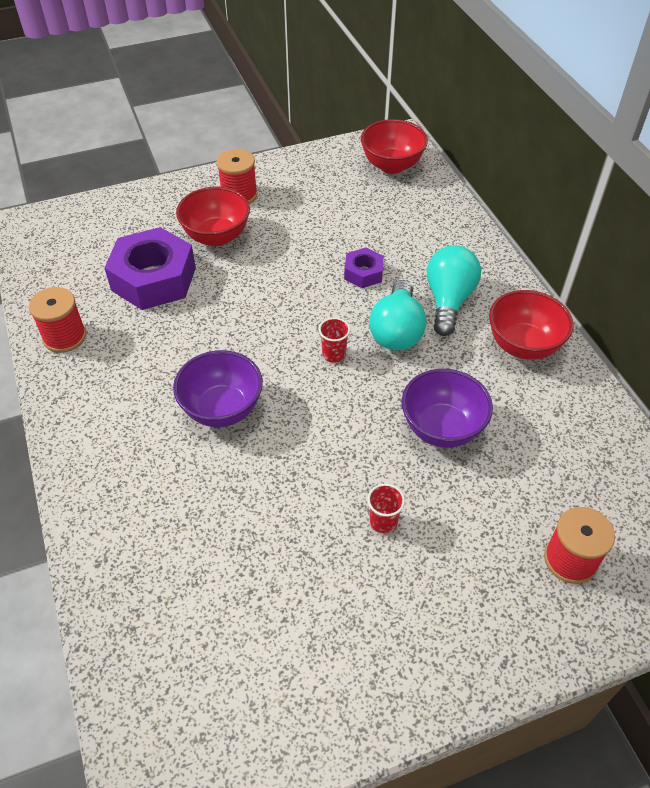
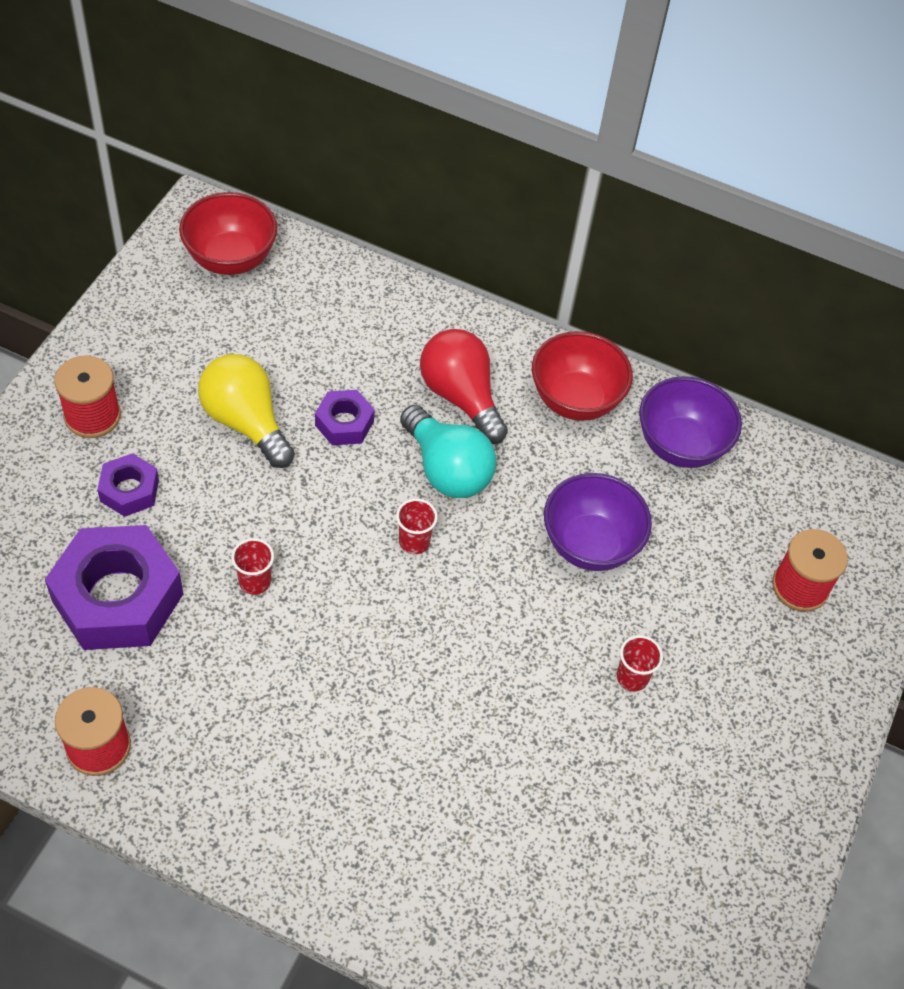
camera: 50 degrees left, 5 degrees up
purple bowl [173,350,263,427] -> purple bowl moved to [639,376,742,468]
red bowl [176,187,250,246] -> purple nut [97,453,159,517]
turquoise light bulb [427,245,481,336] -> red light bulb [420,329,508,444]
none -> yellow light bulb [198,354,295,468]
none -> red cup [231,538,274,595]

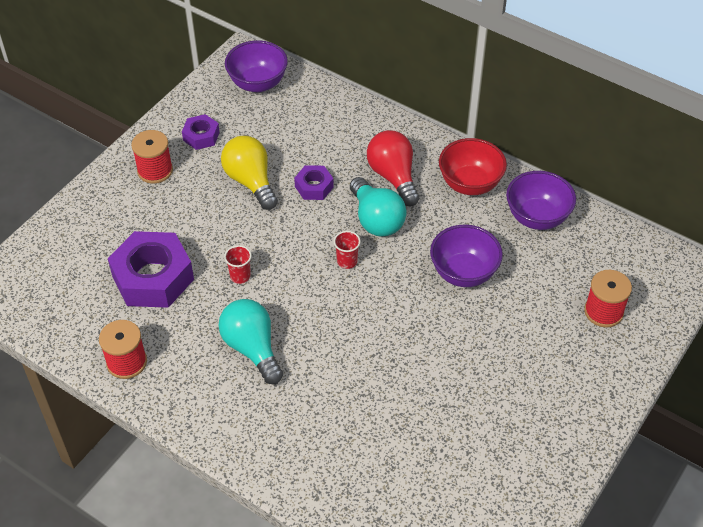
camera: 15 degrees right, 5 degrees down
purple nut [97,453,159,517] -> purple nut moved to [182,114,220,150]
red bowl [179,192,277,275] -> purple bowl [225,40,288,92]
red cup [617,635,663,692] -> none
none -> turquoise light bulb [219,299,283,384]

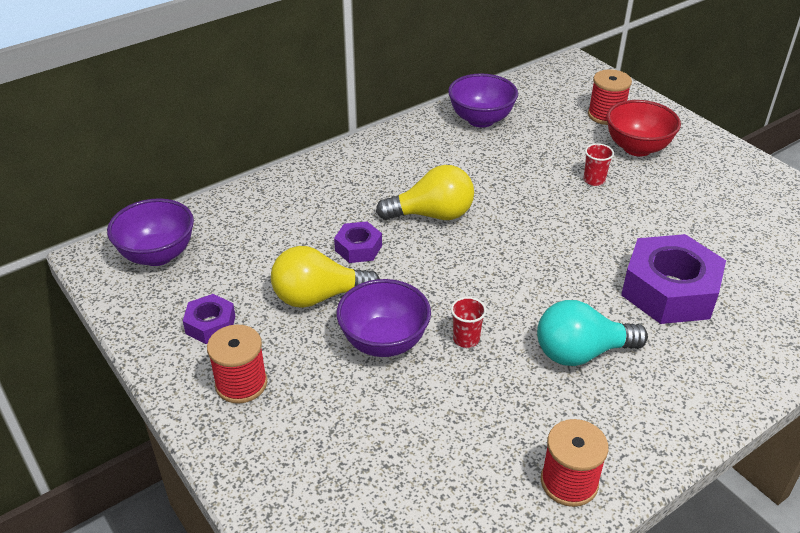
camera: 70 degrees left, 10 degrees down
purple nut [108,231,194,308] -> purple nut moved to [621,234,726,324]
red cup [334,231,361,269] -> red cup moved to [584,143,614,186]
turquoise light bulb [350,177,407,237] -> yellow light bulb [376,165,474,220]
red light bulb [367,130,419,206] -> none
purple bowl [430,225,503,287] -> purple bowl moved to [336,279,431,357]
red bowl [439,138,507,195] -> red bowl moved to [606,100,681,157]

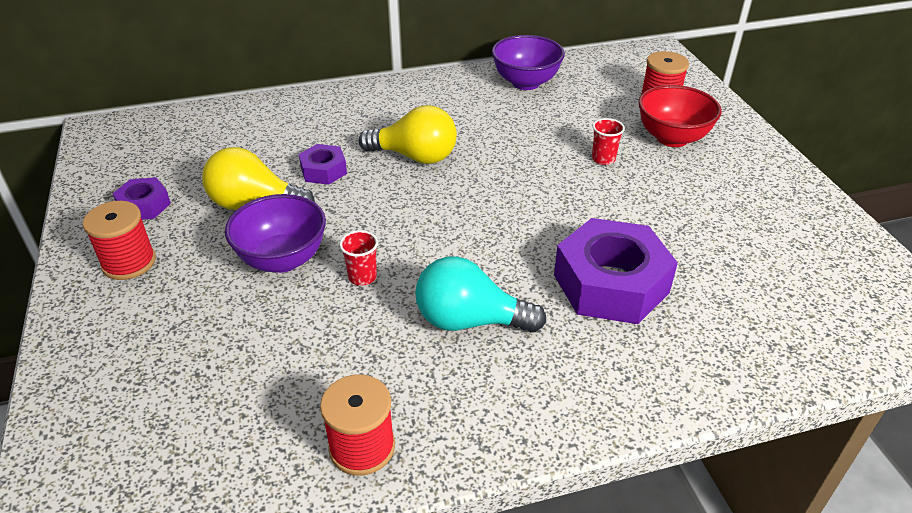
camera: 20 degrees right, 0 degrees up
purple bowl [107,198,194,266] -> none

